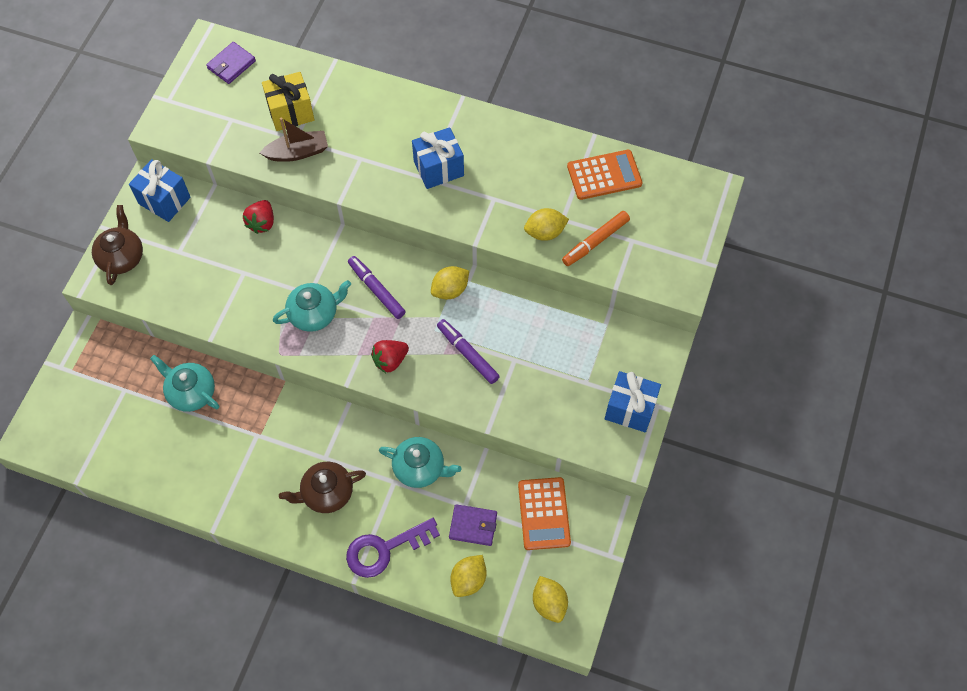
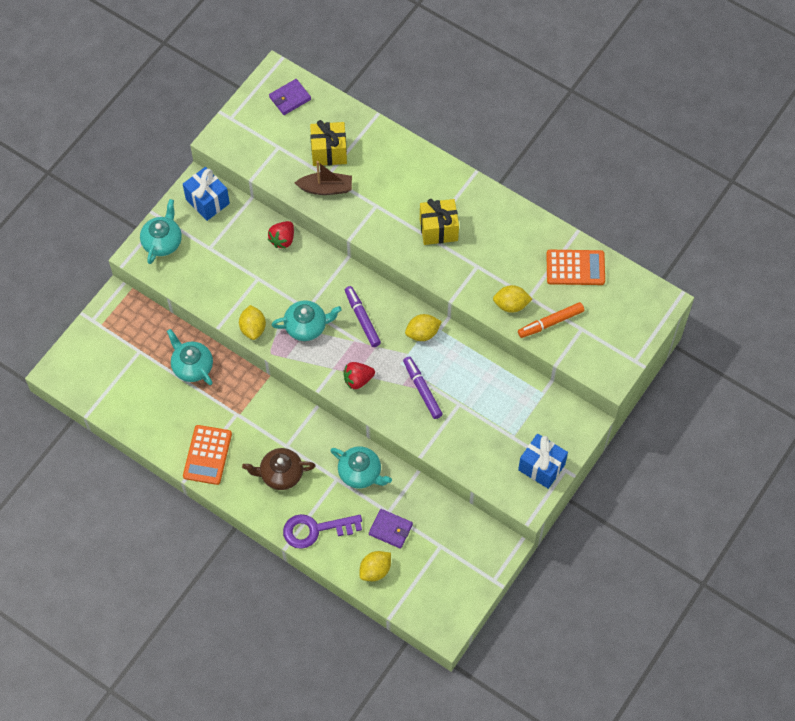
camera: 15 degrees right, 0 degrees up
brown teapot [92,205,143,285] -> turquoise teapot [140,199,182,264]
blue gift [412,127,464,189] -> yellow gift [420,199,459,245]
orange calculator [518,477,571,550] -> orange calculator moved to [183,425,232,485]
yellow lemon [533,576,568,623] -> yellow lemon moved to [239,305,266,340]

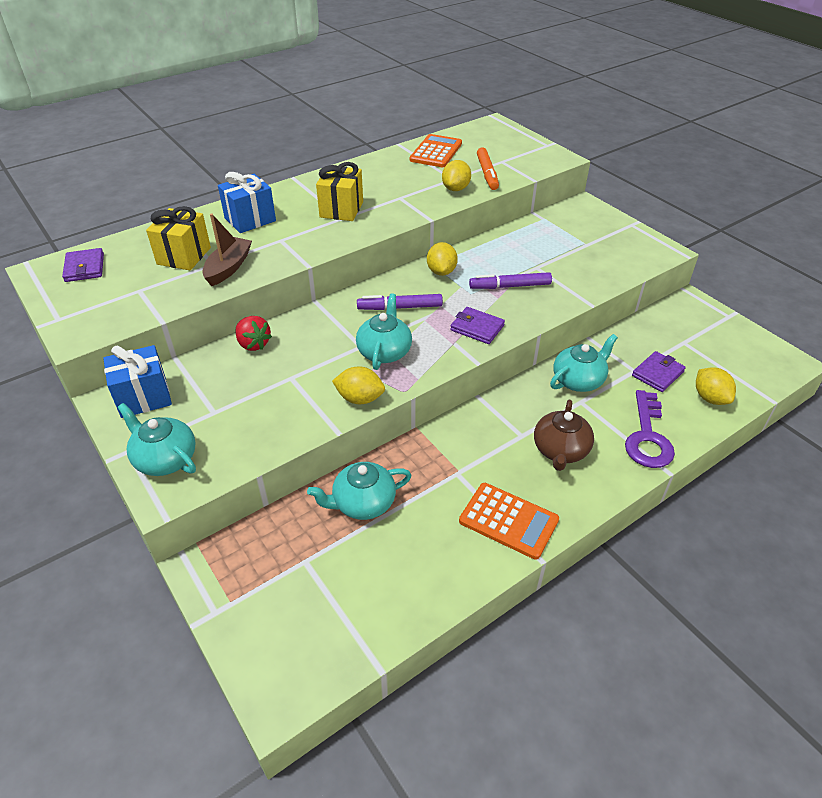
camera: 70 degrees left, 20 degrees down
red strawberry [343,362,375,389] -> purple wallet [450,307,505,344]
blue gift [518,434,568,489] -> blue gift moved to [218,172,276,233]

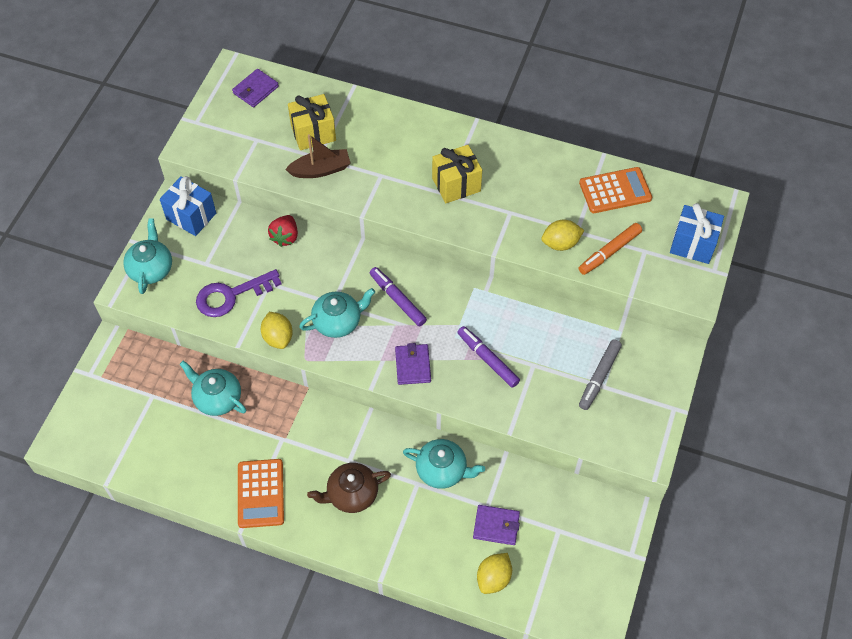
camera: 55 degrees right, 15 degrees up
blue gift [218,172,276,233] -> blue gift moved to [670,203,724,264]
yellow lemon [427,242,458,276] -> none
purple key [625,390,675,468] -> purple key moved to [196,269,282,317]
none -> grey marker [579,339,622,410]

